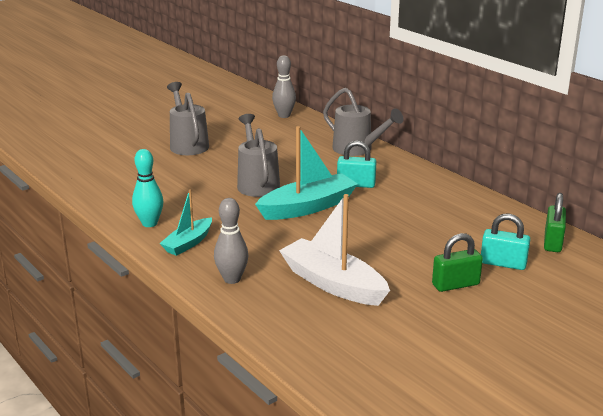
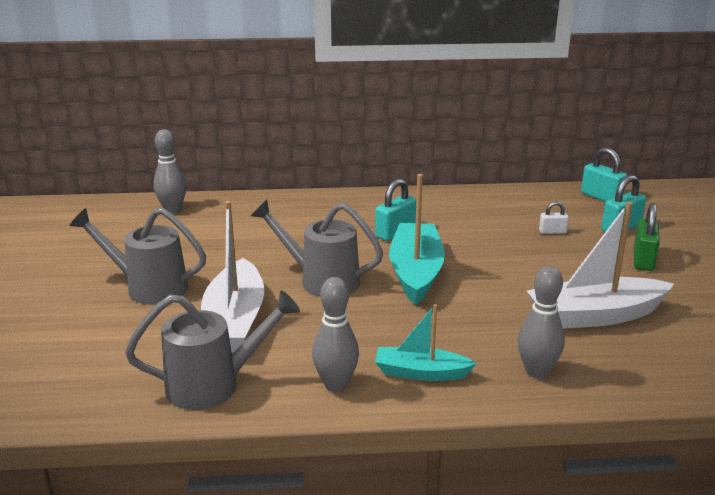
camera: 55 degrees left, 0 degrees up
turquoise bowling pin [132,149,163,227] -> grey bowling pin [312,277,359,392]
turquoise boat [159,189,212,256] -> turquoise boat turned 120 degrees clockwise [375,304,477,381]
grey watering can [323,88,404,156] -> grey watering can moved to [125,290,300,410]
green padlock [544,193,566,252] -> turquoise padlock [581,148,627,202]
none -> white boat [201,201,264,353]
none -> white padlock [539,201,569,234]

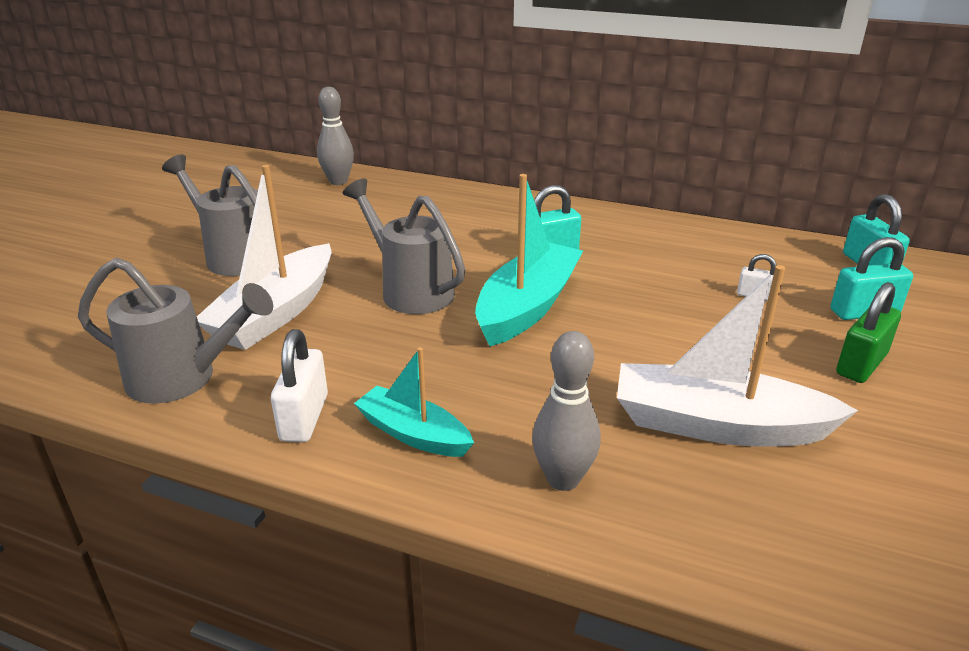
camera: 25 degrees right, 5 degrees up
grey bowling pin [312,277,359,392] -> white padlock [271,329,328,442]

